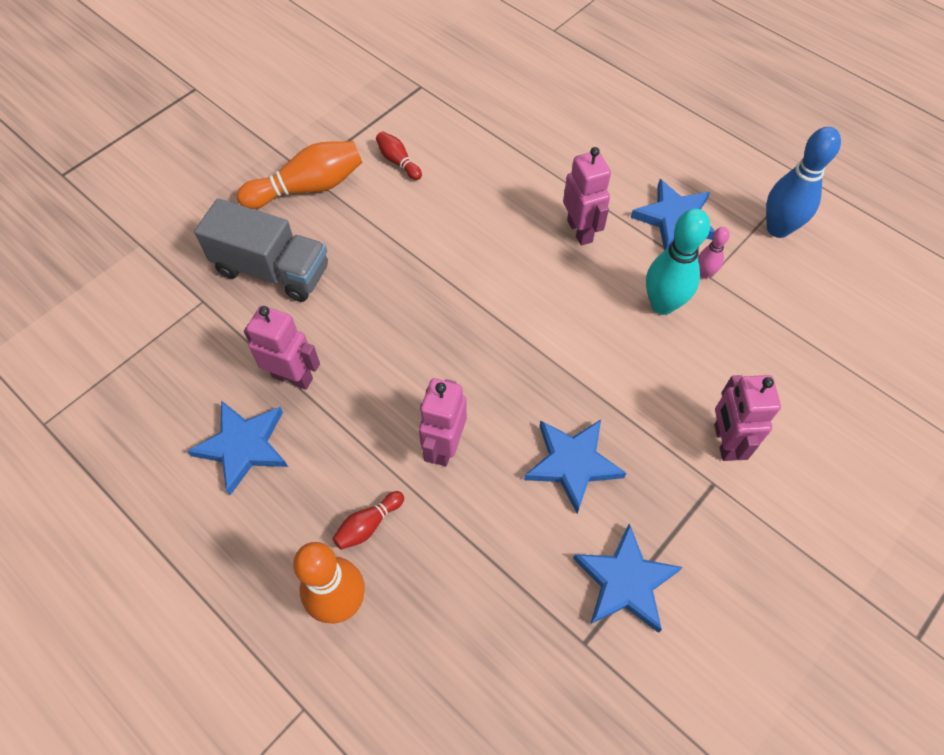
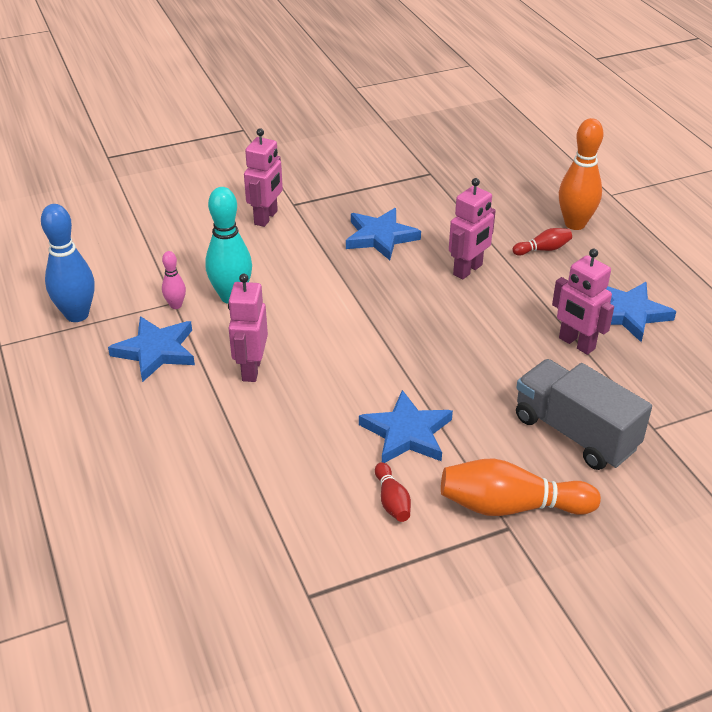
camera: 155 degrees left, 20 degrees down
blue star [573,523,683,633] -> blue star moved to [359,390,453,463]

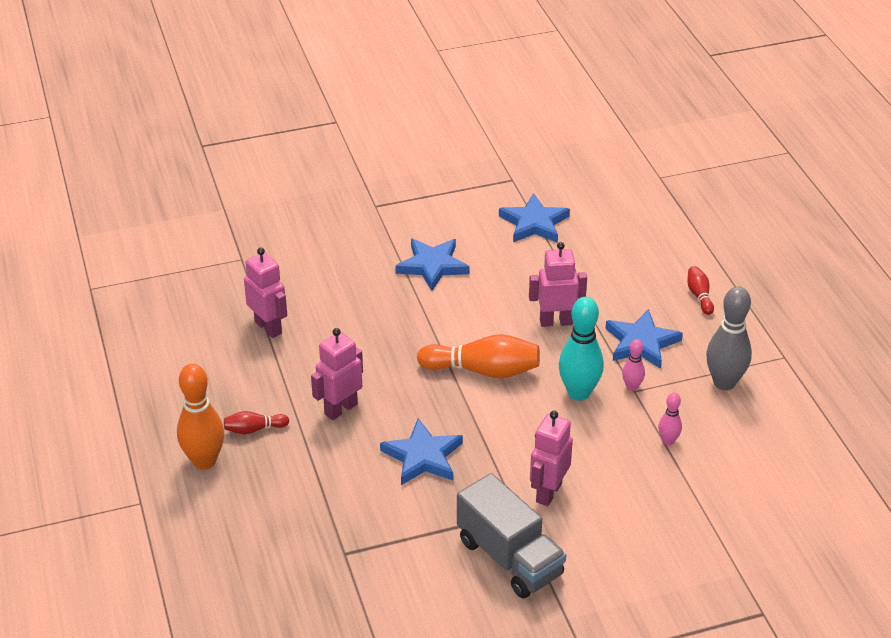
camera: 175 degrees left, 0 degrees up
blue bowling pin [41,204,95,322] -> grey bowling pin [706,286,752,390]
pink robot [228,274,268,382] -> pink robot turned 105 degrees counterclockwise [529,242,587,327]
red bowling pin [375,462,411,522] -> red bowling pin moved to [687,266,714,315]
orange bowling pin [441,458,601,516] -> orange bowling pin moved to [417,334,540,378]
grey truck [516,359,652,470] -> grey truck moved to [457,473,566,598]
blue star [606,282,676,342] -> blue star moved to [499,193,570,243]
none -> pink bowling pin [658,393,682,445]

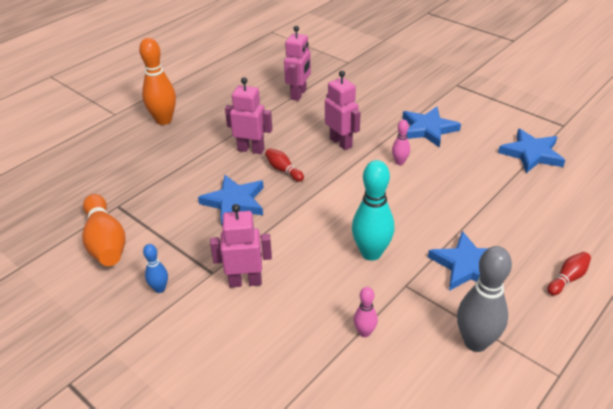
camera: 60 degrees right, 0 degrees up
red bowling pin [224,411,289,435] -> red bowling pin moved to [265,148,304,182]
orange bowling pin [417,334,540,378] -> orange bowling pin moved to [82,194,125,266]
grey truck [457,473,566,598] -> blue bowling pin [143,244,168,293]
pink robot [529,242,587,327] -> pink robot moved to [325,71,361,150]
pink bowling pin [622,339,645,391] -> pink bowling pin moved to [392,120,410,165]

